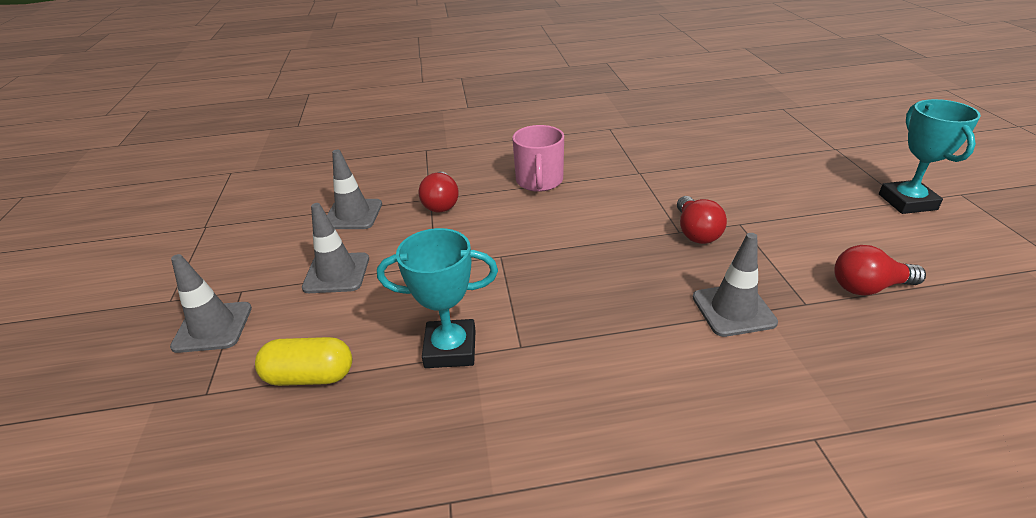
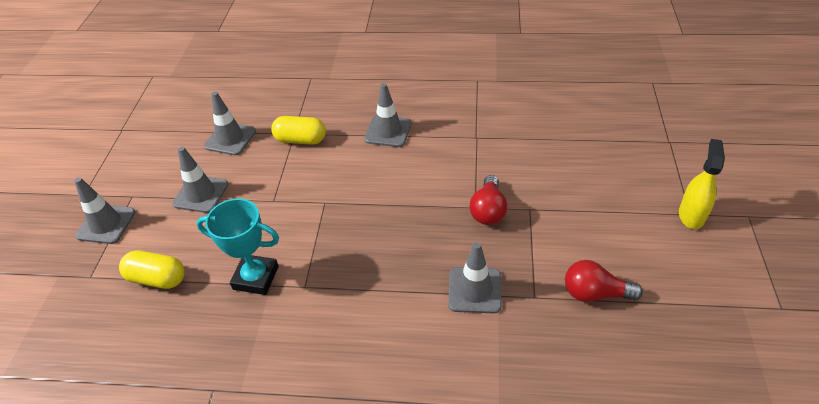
camera: 15 degrees right, 10 degrees up
red light bulb [419,171,459,212] -> yellow capsule [271,116,326,145]
pink mug [512,125,564,192] -> grey traffic cone [364,83,411,147]
turquoise trophy [879,99,981,214] -> yellow spray bottle [679,139,725,229]

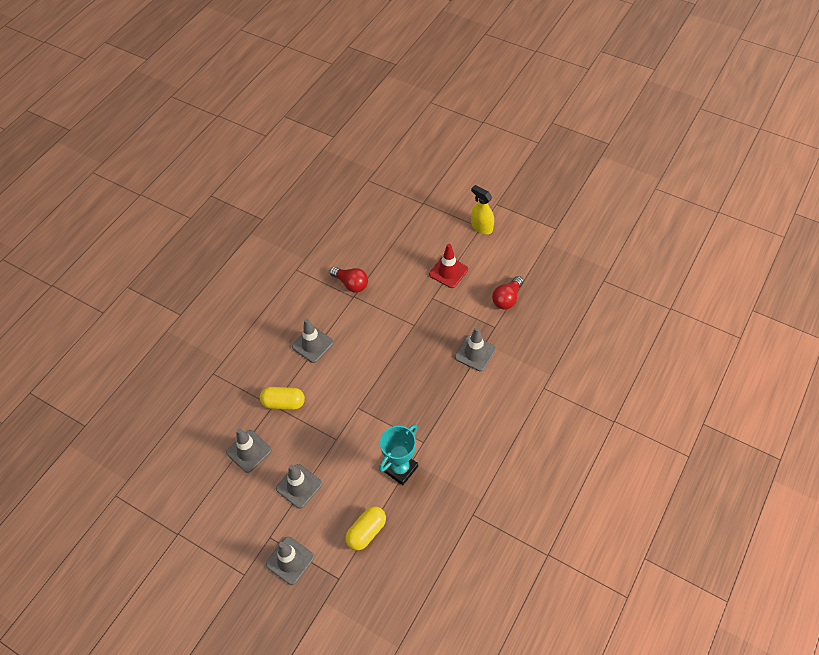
camera: 65 degrees left, 10 degrees up
yellow capsule [271,116,326,145] -> yellow capsule turned 60 degrees clockwise [260,387,305,410]
red light bulb [469,175,507,225] -> red light bulb moved to [330,267,368,292]
none -> red traffic cone [429,244,468,288]

